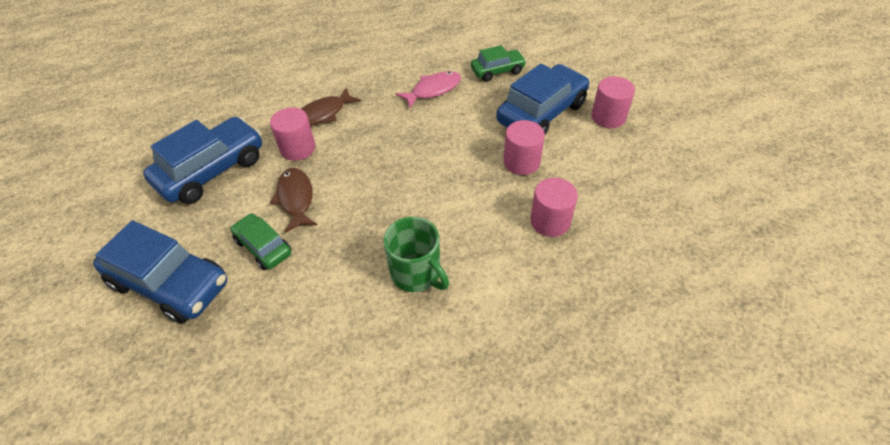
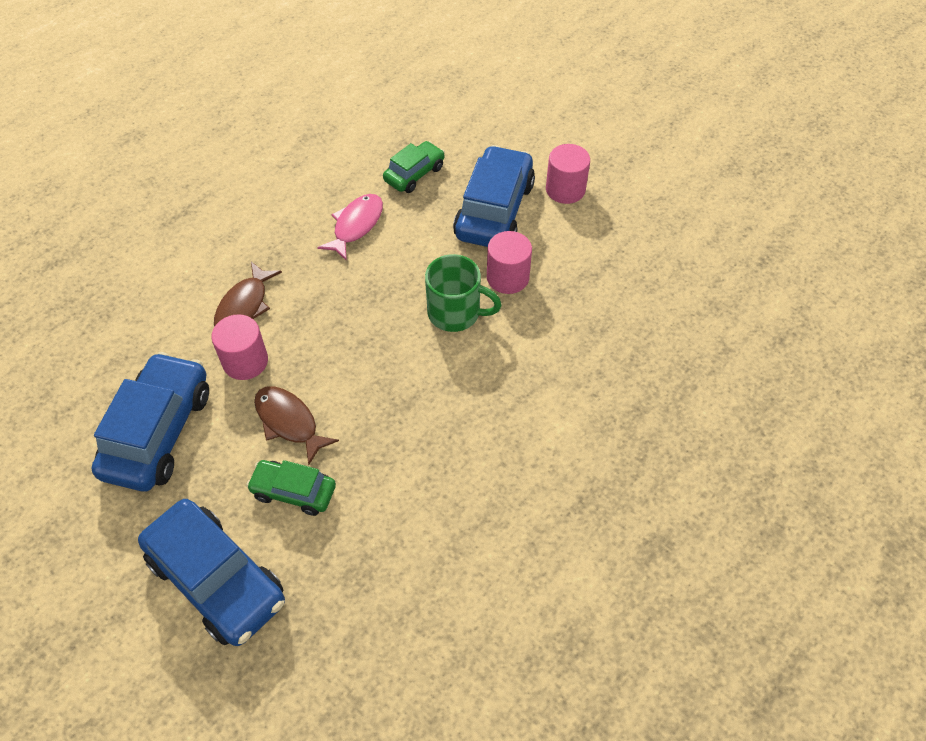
camera: 30 degrees left, 5 degrees up
blue car [93,220,227,324] -> blue car turned 45 degrees clockwise [138,499,285,646]
green mug [383,217,449,292] -> green mug moved to [425,254,502,332]
pink cylinder [530,178,578,237] -> none

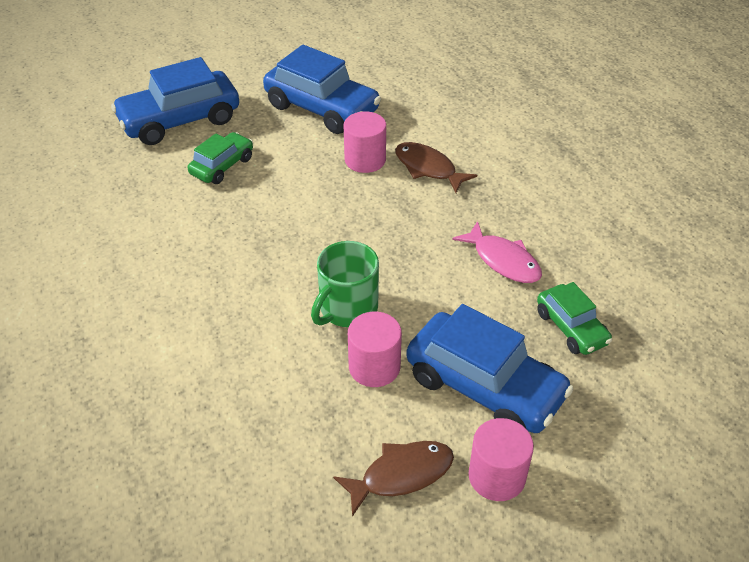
camera: 110 degrees right, 10 degrees down
brown fish [254,386,339,465] -> brown fish moved to [333,441,454,517]

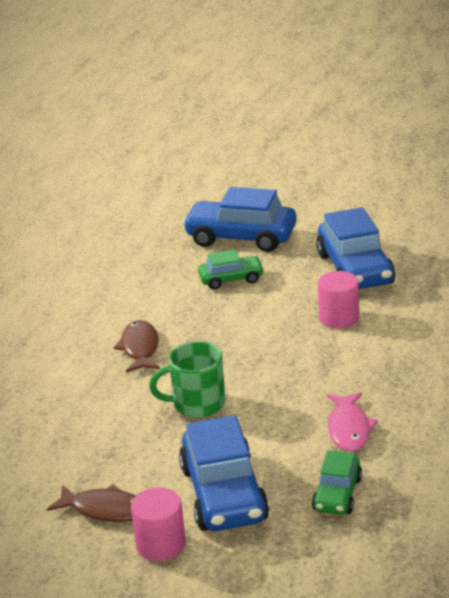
camera: 45 degrees right, 15 degrees down
pink cylinder [348,312,402,387] -> none
brown fish [395,142,477,193] -> brown fish moved to [114,320,160,373]

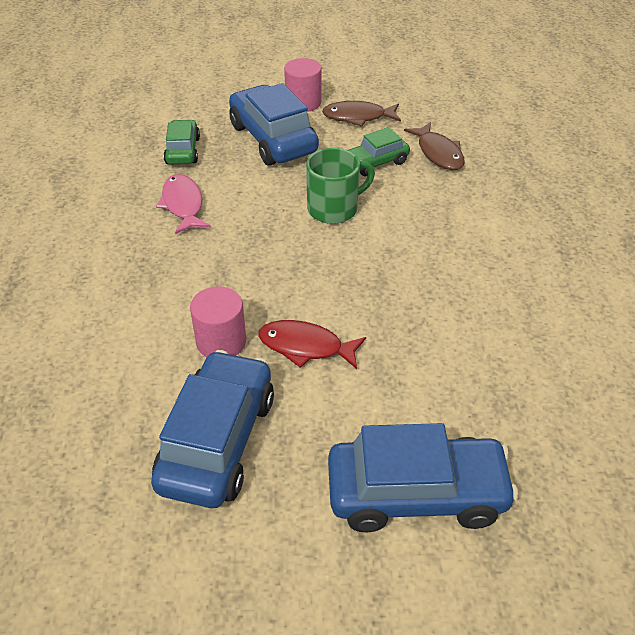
camera: 160 degrees right, 15 degrees up
brown fish [114,320,160,373] -> brown fish moved to [404,122,465,170]
green car [198,249,264,290] -> green car moved to [348,127,410,176]
blue car [316,207,395,289] -> blue car turned 45 degrees clockwise [151,350,274,508]
none -> red fish [258,320,366,369]

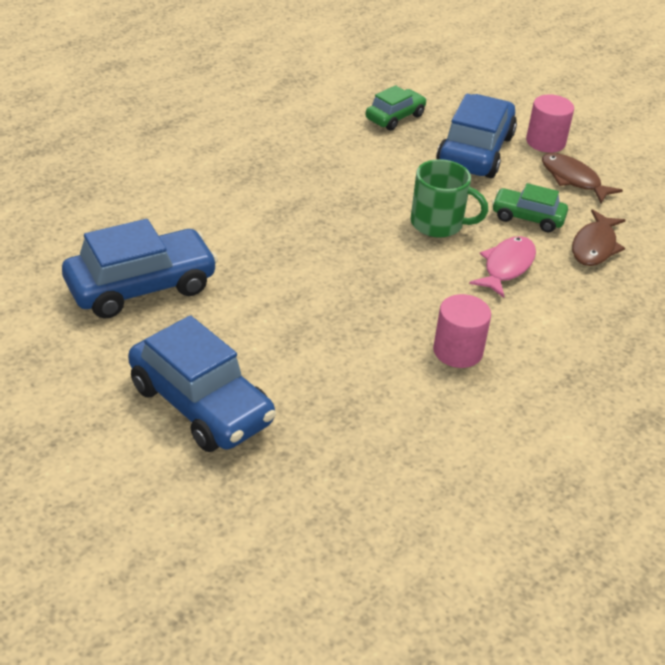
camera: 45 degrees right, 5 degrees down
pink fish [156,174,210,234] -> pink fish moved to [469,236,536,298]
pink cylinder [190,286,246,357] -> pink cylinder moved to [433,294,491,368]
red fish [258,320,366,369] -> none

